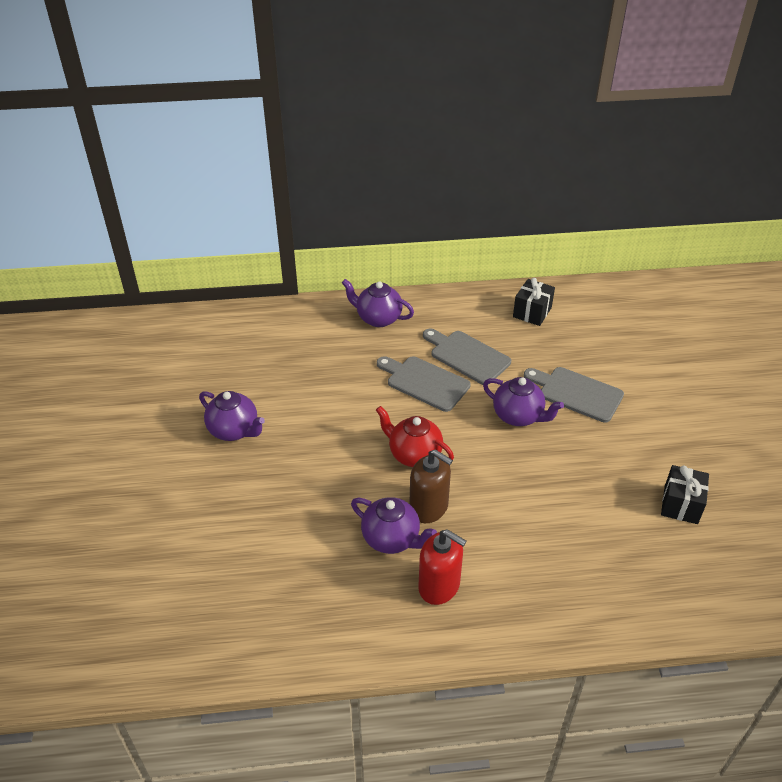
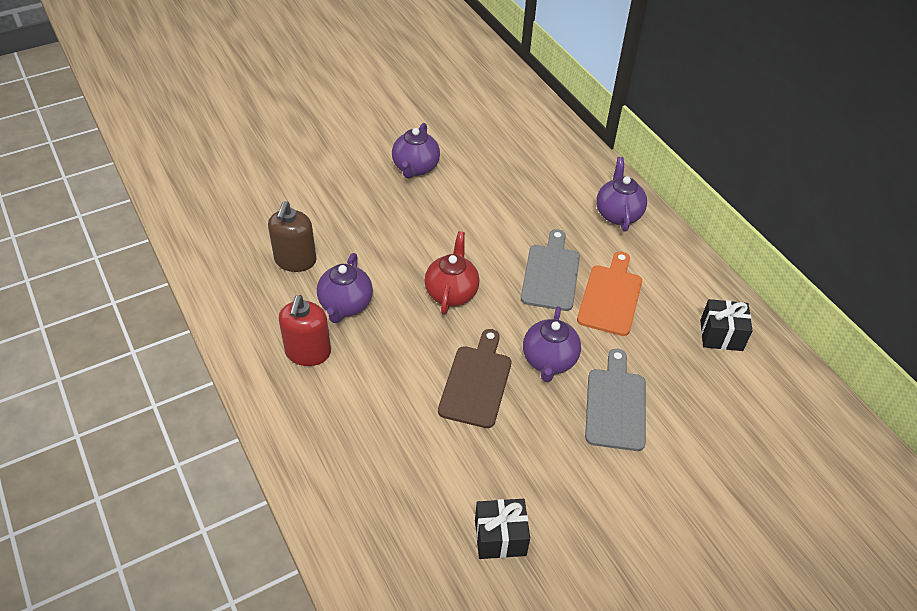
camera: 65 degrees right, 5 degrees up
brown soap dispenser [409,449,453,523] -> brown soap dispenser moved to [268,201,316,272]
grey cutting board [423,329,511,385] -> orange cutting board [577,251,642,336]
none -> brown cutting board [438,329,511,428]

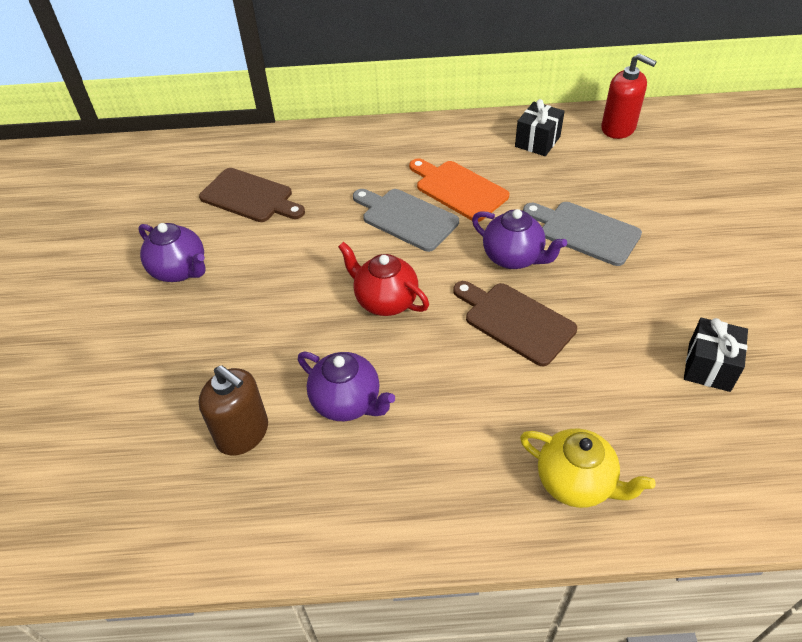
camera: 60 degrees left, 0 degrees up
red soap dispenser [279,295,331,366] -> red soap dispenser moved to [601,53,657,139]
purple teapot [596,157,647,231] -> none
none -> brown cutting board [199,168,305,222]
none -> yellow teapot [520,429,656,508]

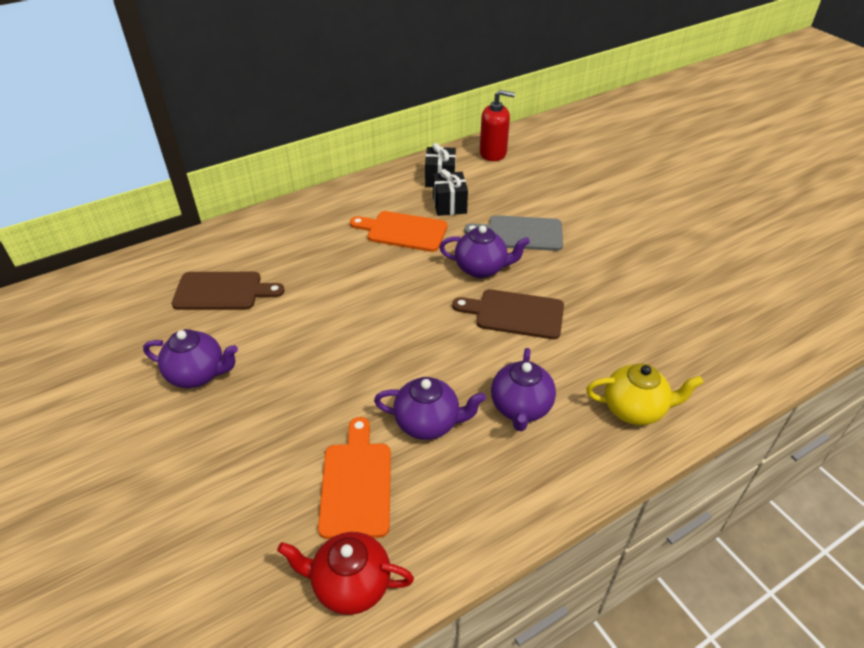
camera: 30 degrees left, 5 degrees down
brown soap dispenser [198,365,268,456] -> orange cutting board [318,417,391,539]
red teapot [338,242,429,316] -> red teapot moved to [277,532,414,615]
grey cutting board [353,189,459,252] -> none
black gift [684,318,748,392] -> black gift moved to [433,169,468,216]
none -> purple teapot [491,348,556,431]

